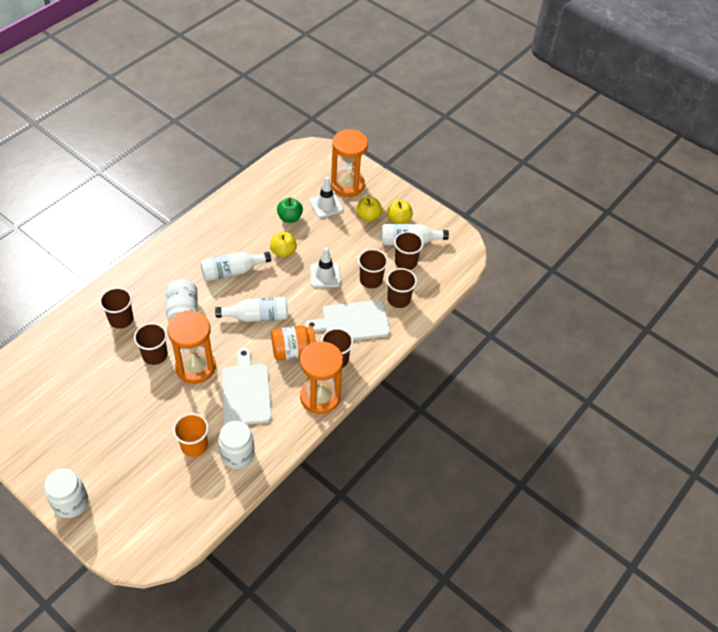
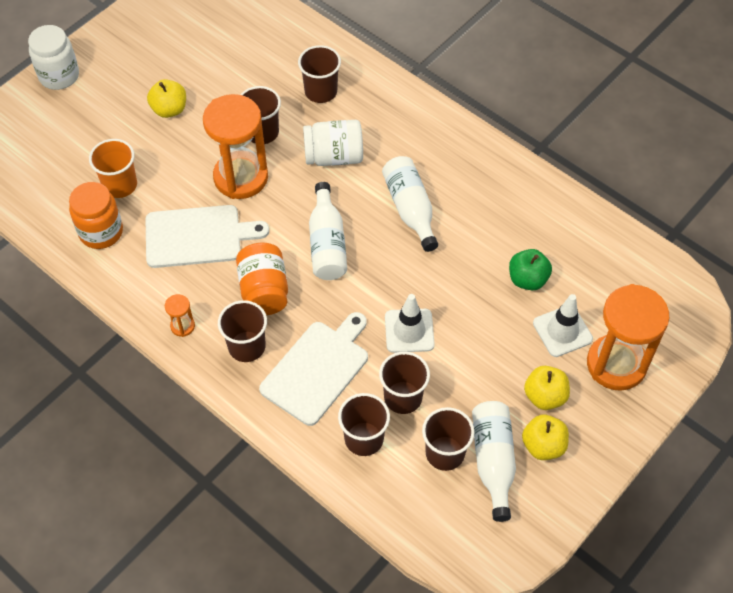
camera: 95 degrees right, 5 degrees up
white jar [218,421,255,469] -> orange jar [69,182,123,249]
yellow apple [270,232,297,258] -> yellow apple moved to [147,79,186,118]
orange hourglass [300,341,343,414] -> orange hourglass [165,294,195,337], size x0.41
white cutting board [305,300,390,340] -> white cutting board turned 45 degrees clockwise [259,312,368,426]

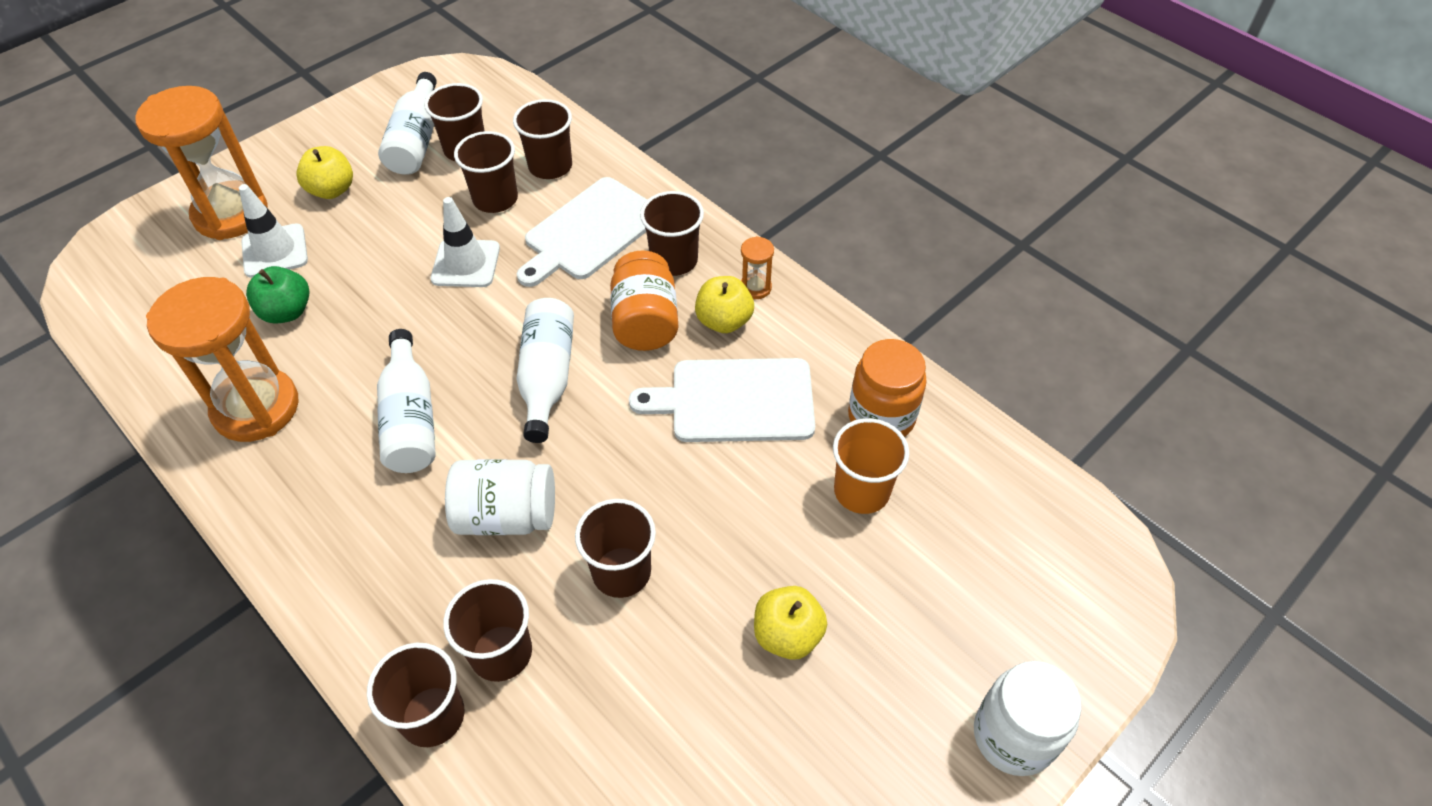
camera: 175 degrees left, 5 degrees down
orange hourglass [203,94,268,199] -> orange hourglass moved to [146,277,299,442]
yellow apple [522,415,569,460] -> yellow apple moved to [695,276,754,333]
none -> brown cup [367,643,464,747]

